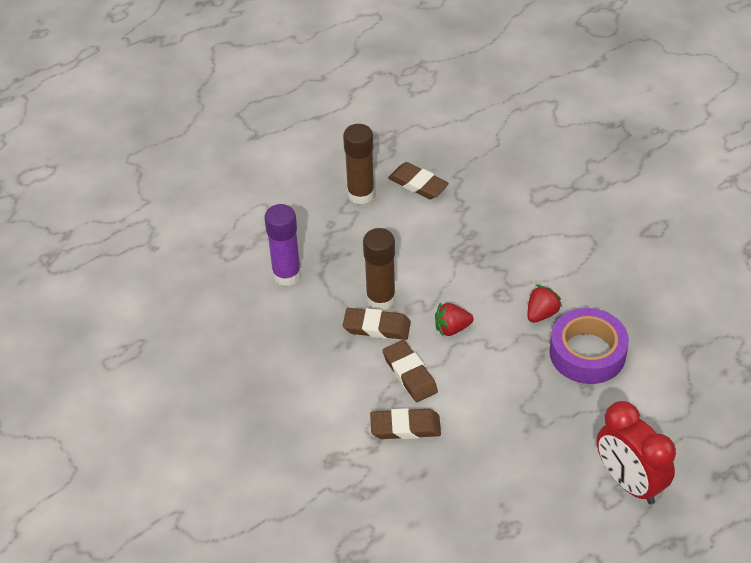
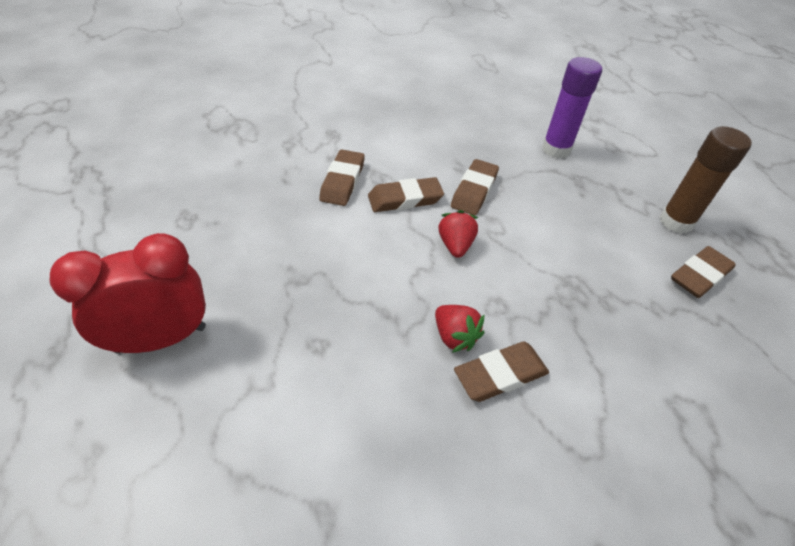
camera: 100 degrees right, 0 degrees up
brown glue stick [363,228,395,311] -> none
purple tape [549,308,629,384] -> none
none -> brown eraser [454,342,549,402]

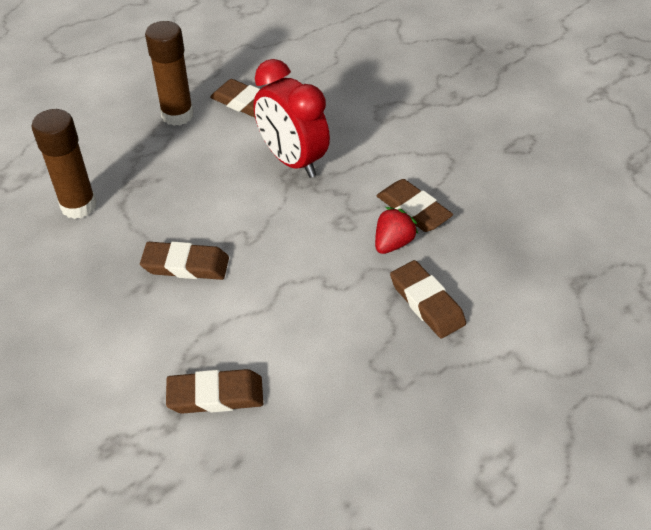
camera: 105 degrees left, 0 degrees up
red clock [50,233,206,354] -> red clock moved to [254,59,330,178]
brown eraser [368,177,444,212] -> brown eraser moved to [390,260,466,338]
red strawberry [439,210,478,258] -> none
purple glue stick [542,57,602,158] -> brown glue stick [31,109,97,219]

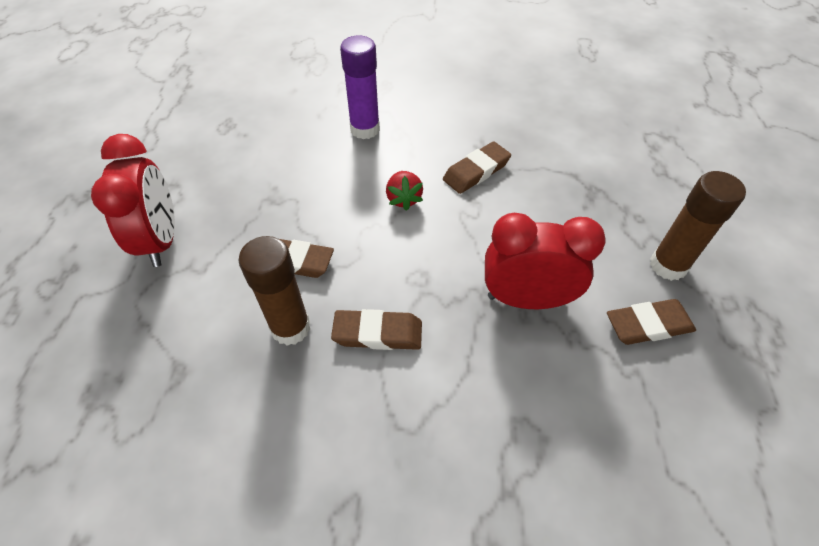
camera: 135 degrees right, 5 degrees up
brown glue stick [31,109,97,219] -> brown glue stick moved to [239,236,310,346]
brown eraser [166,369,263,414] -> purple glue stick [340,36,380,139]
red strawberry [375,207,418,254] -> red strawberry moved to [386,171,423,211]
none -> red clock [91,134,175,267]

